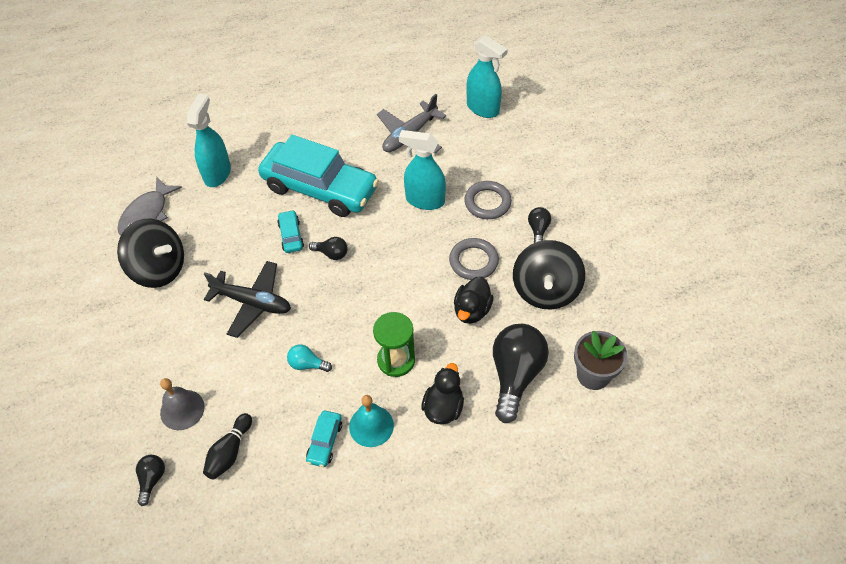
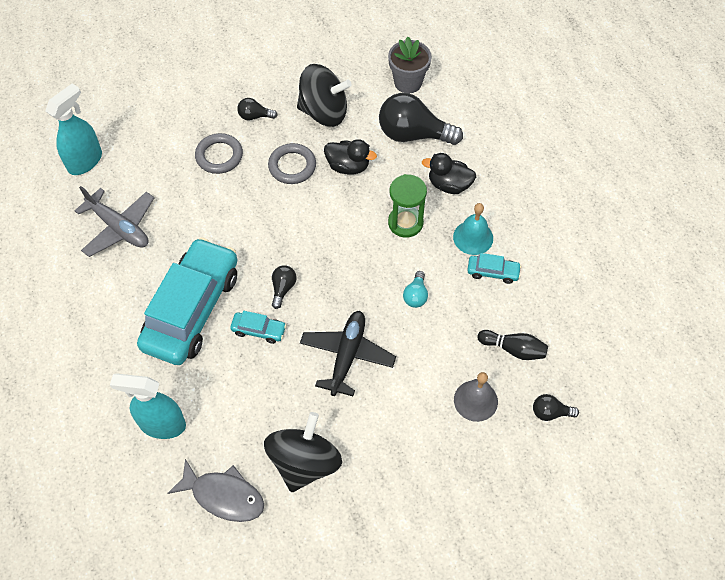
camera: 95 degrees left, 5 degrees up
turquoise car [277,210,304,253] -> turquoise car turned 150 degrees counterclockwise [230,311,286,344]
turquoise spray bottle [399,130,446,210] -> none

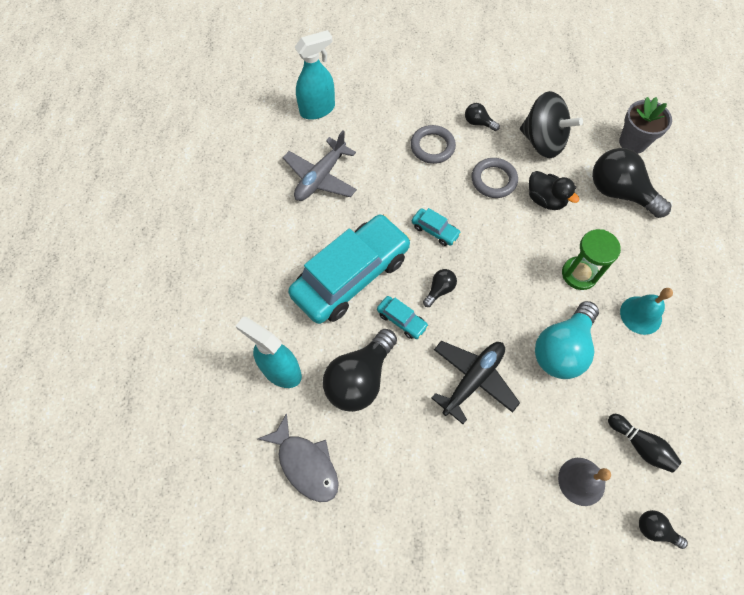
camera: 25 degrees right, 5 degrees up
grey plane [74,186,154,257] -> grey plane turned 60 degrees clockwise [283,131,357,201]
black spinning top [264,412,342,492] -> none
turquoise light bulb [403,271,428,308] -> turquoise light bulb [535,301,599,379], size x2.13
black duck [422,153,476,194] -> none
turquoise car [467,253,521,284] -> turquoise car moved to [412,208,461,246]
none -> black light bulb [323,329,397,412]

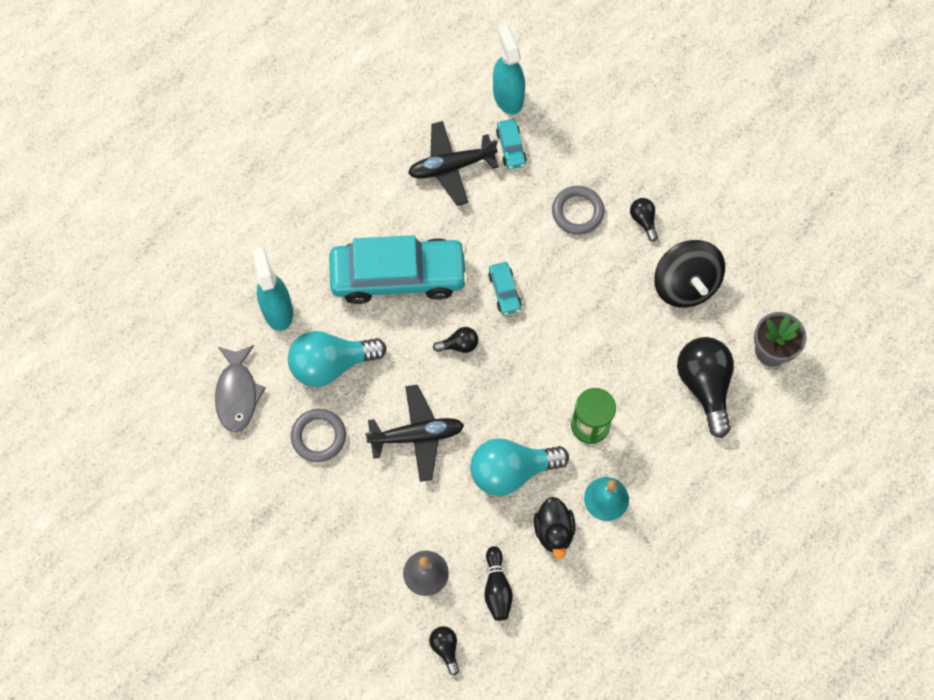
camera: 40 degrees right, 5 degrees up
grey plane [283,131,357,201] -> black plane [408,121,499,206]
turquoise spray bottle [295,30,335,120] -> turquoise spray bottle turned 120 degrees counterclockwise [493,24,525,115]
black light bulb [323,329,397,412] -> turquoise light bulb [288,331,387,387]
turquoise car [377,296,429,339] -> turquoise car moved to [496,119,526,169]
grey ring [471,158,518,198] -> grey ring moved to [291,409,346,462]
black duck [529,171,580,210] -> black duck moved to [534,497,576,559]

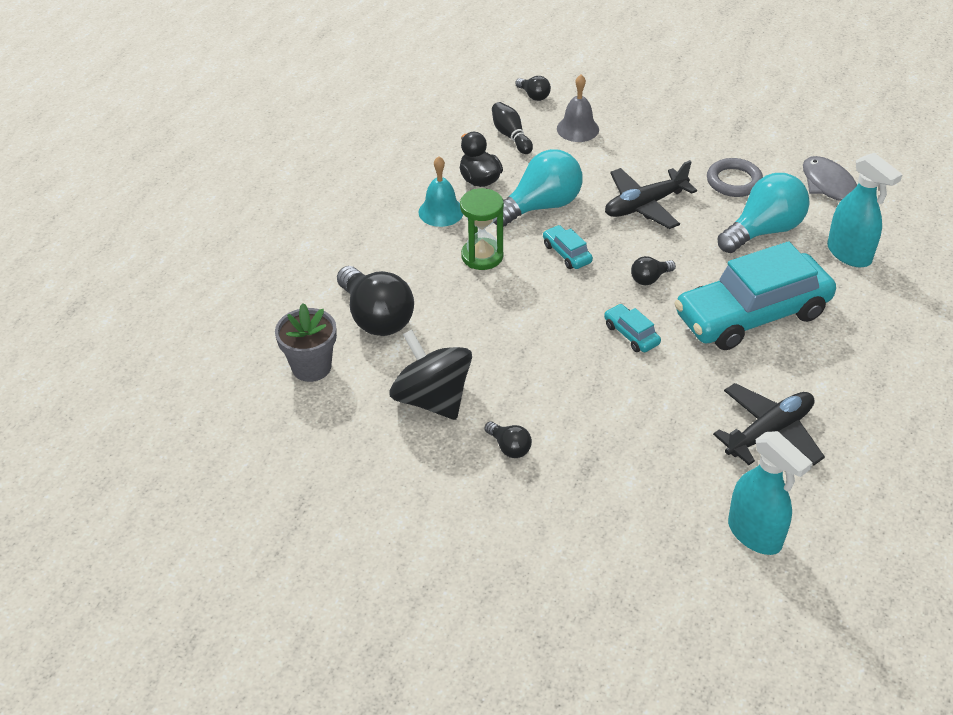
camera: 160 degrees right, 25 degrees down
turquoise car [496,119,526,169] -> turquoise car moved to [543,225,593,269]
grey ring [552,186,604,235] -> none

